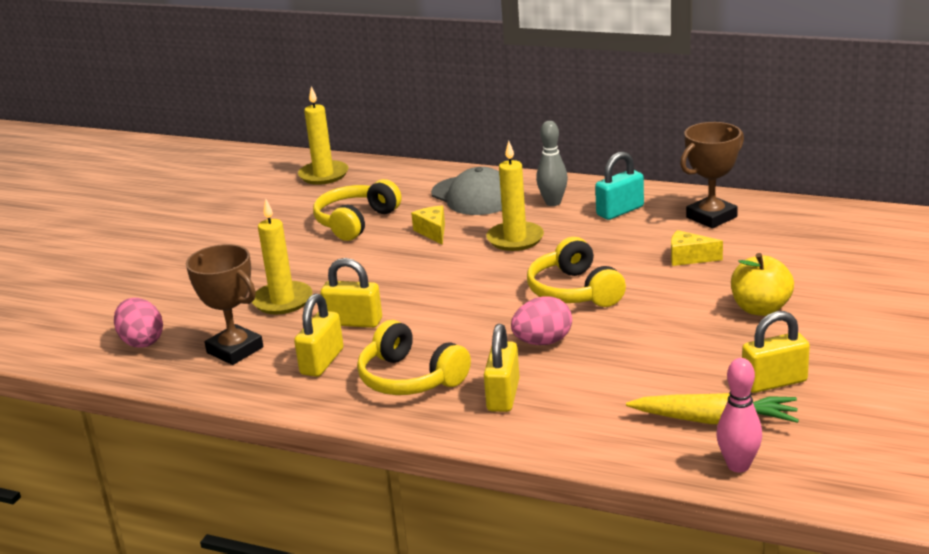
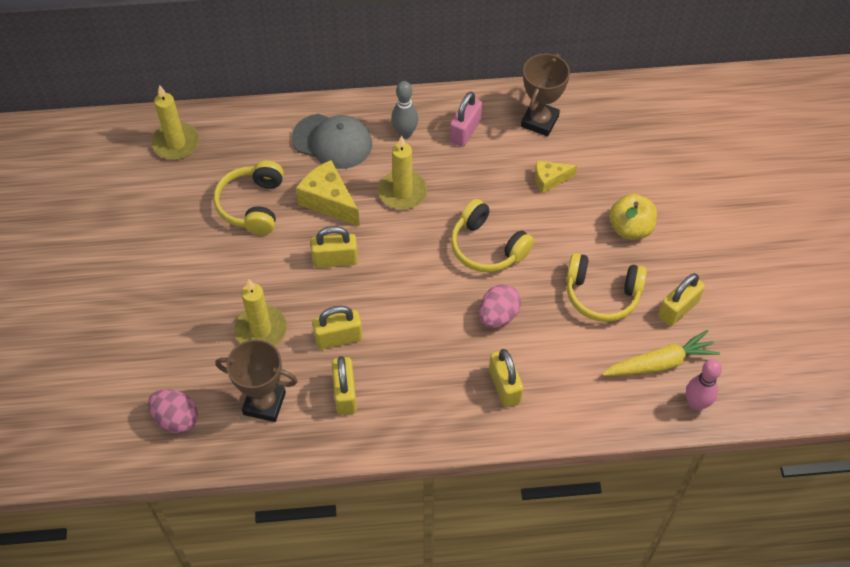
camera: 30 degrees left, 30 degrees up
yellow headphones [357,320,471,395] -> yellow headphones moved to [566,253,647,322]
yellow cheese [411,206,445,245] -> yellow cheese [296,160,360,226], size x1.64
turquoise padlock [595,151,644,220] -> pink padlock [450,92,482,147]
none -> yellow padlock [311,226,358,268]

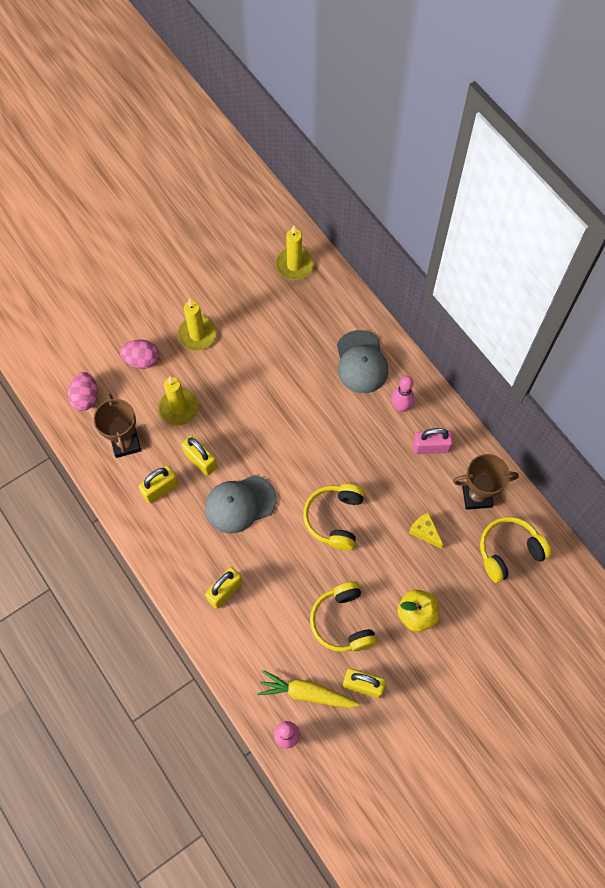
camera: 60 degrees right, 10 degrees up
yellow headphones [214,160,284,235] -> yellow headphones moved to [480,517,552,583]
yellow cheese [296,160,360,226] -> none
yellow padlock [311,226,358,268] -> none
yellow candle [379,135,427,210] -> yellow candle moved to [177,299,217,351]
grey bowling pin [391,81,418,139] -> pink bowling pin [391,376,415,412]
pink egg [479,284,521,328] -> pink egg moved to [120,340,159,369]
yellow carrot [602,330,720,376] -> yellow carrot turned 150 degrees clockwise [257,670,360,708]
none -> grey cap [205,475,277,533]

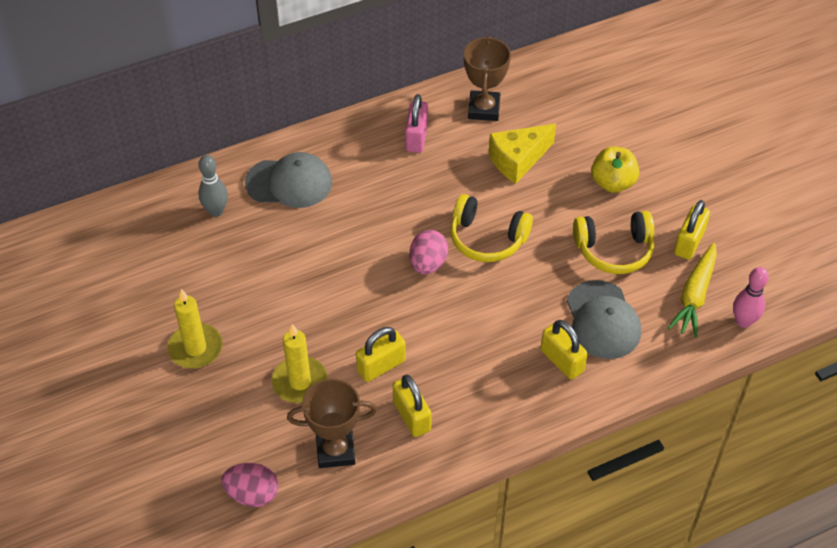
camera: 80 degrees left, 15 degrees down
pink egg [120,340,159,369] -> pink egg moved to [409,230,448,275]
grey cap [205,475,277,533] -> grey cap moved to [567,280,641,359]
yellow candle [275,225,314,280] -> none
pink bowling pin [391,376,415,412] -> none
yellow cheese [409,512,443,548] -> yellow cheese [489,124,556,184], size x1.64
yellow headphones [480,517,552,583] -> none
none -> grey bowling pin [198,155,228,217]

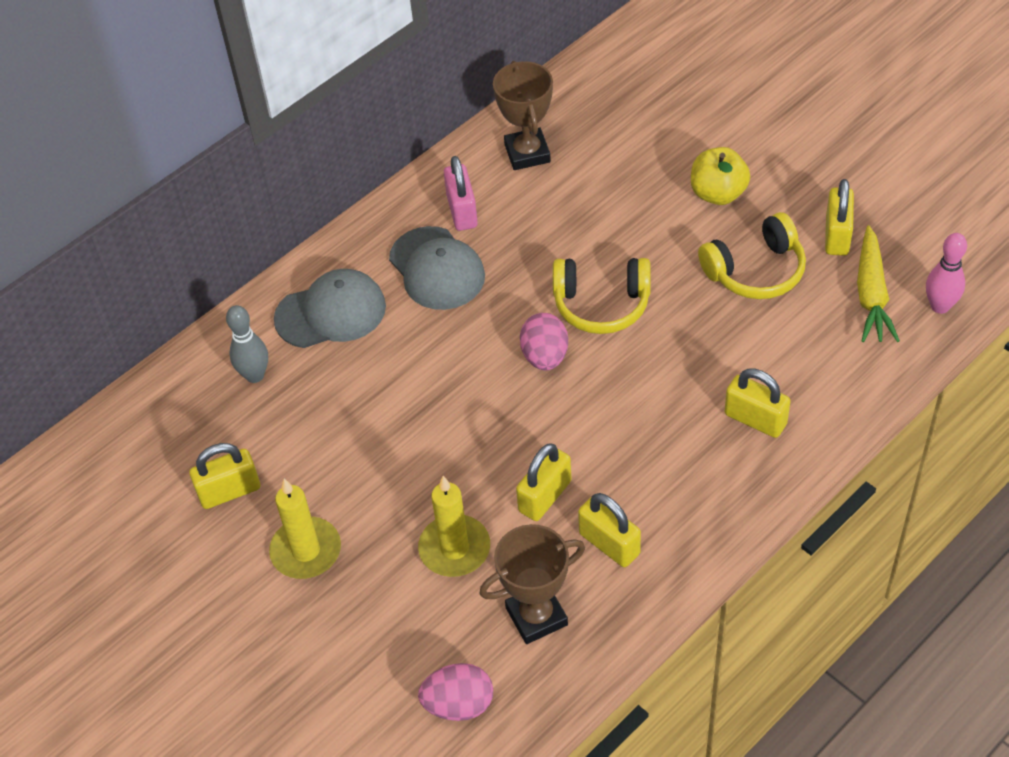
camera: 15 degrees left, 0 degrees up
yellow cheese [489,124,556,184] -> none
grey cap [567,280,641,359] -> grey cap moved to [389,226,485,310]
none -> yellow padlock [189,443,260,509]

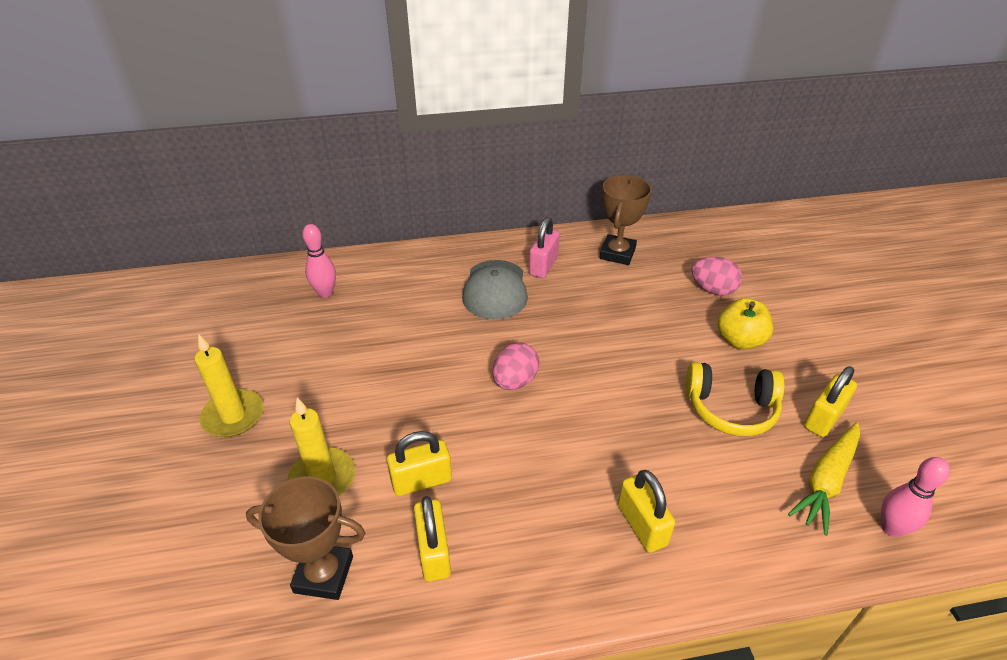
camera: 30 degrees right, 10 degrees down
yellow padlock [189,443,260,509] -> none
grey bowling pin [226,305,268,383] -> pink bowling pin [302,224,336,298]
grey cap [274,269,386,348] -> none
pink egg [418,663,493,721] -> pink egg moved to [691,257,742,296]
yellow headphones [553,258,651,334] -> none

